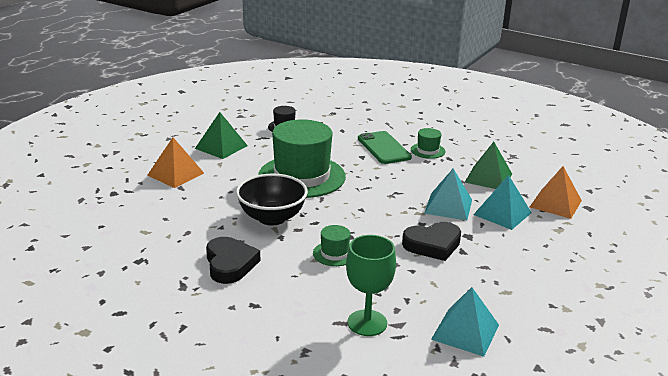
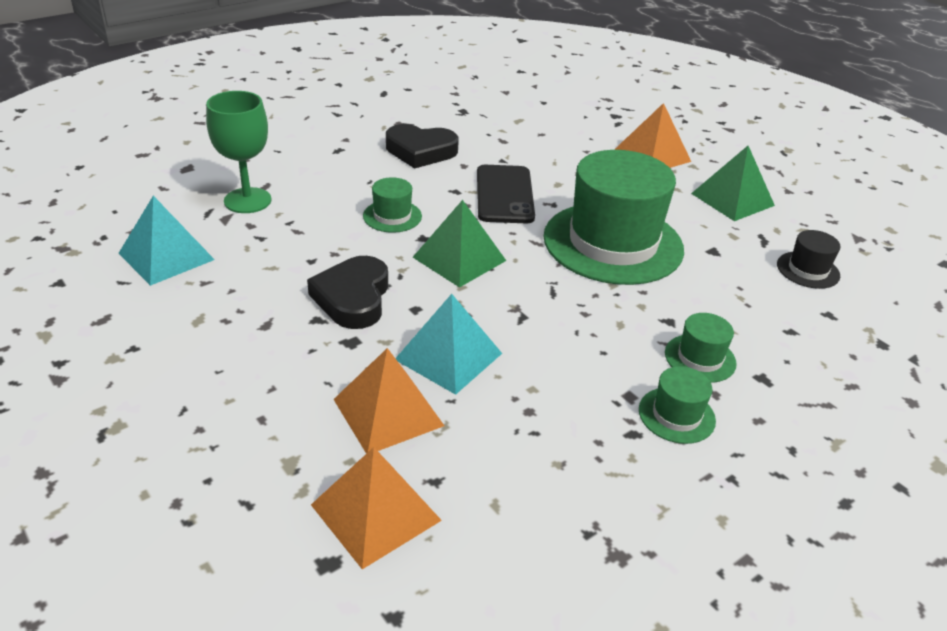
camera: 110 degrees right, 10 degrees up
black bowl [236,174,308,226] -> black phone [477,165,535,223]
green phone [358,131,412,164] -> green hat [665,313,737,383]
green pyramid [465,142,512,189] -> green pyramid moved to [413,200,506,288]
turquoise pyramid [473,175,532,230] -> orange pyramid [333,348,444,454]

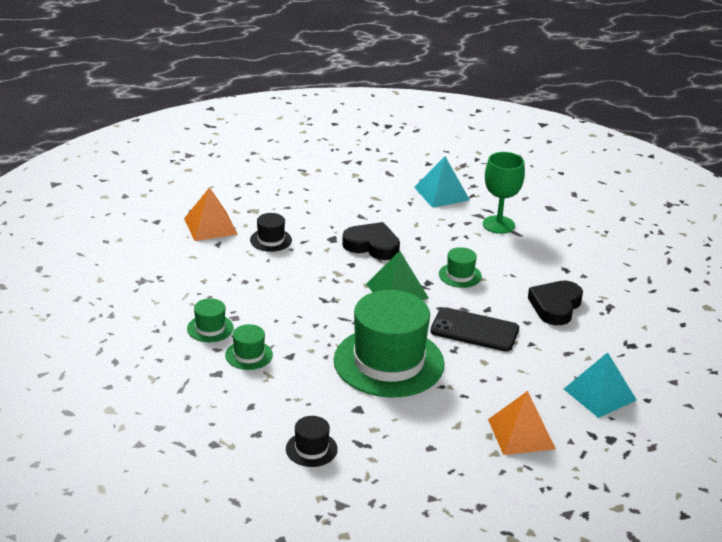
camera: 110 degrees right, 5 degrees down
orange pyramid [333,348,444,454] -> black hat [250,213,292,252]
turquoise pyramid [395,294,502,395] -> turquoise pyramid moved to [564,352,636,418]
green pyramid [691,146,775,221] -> none

